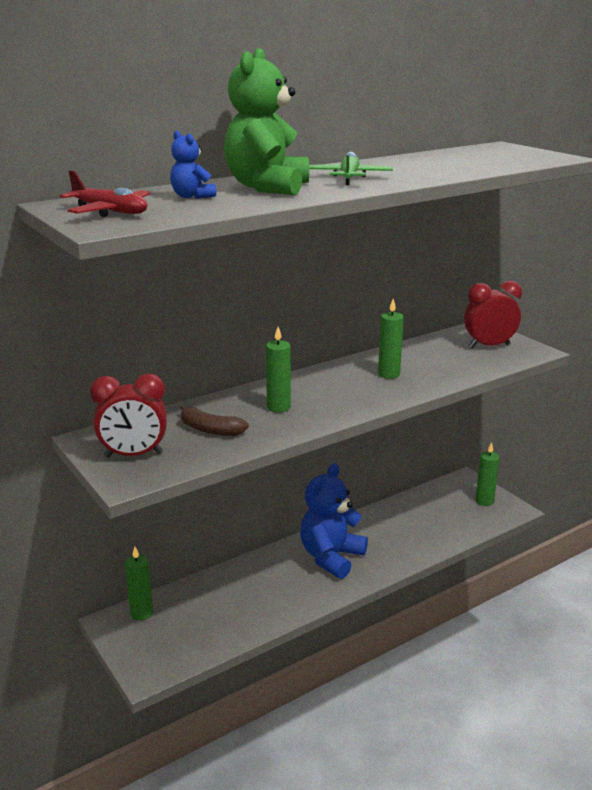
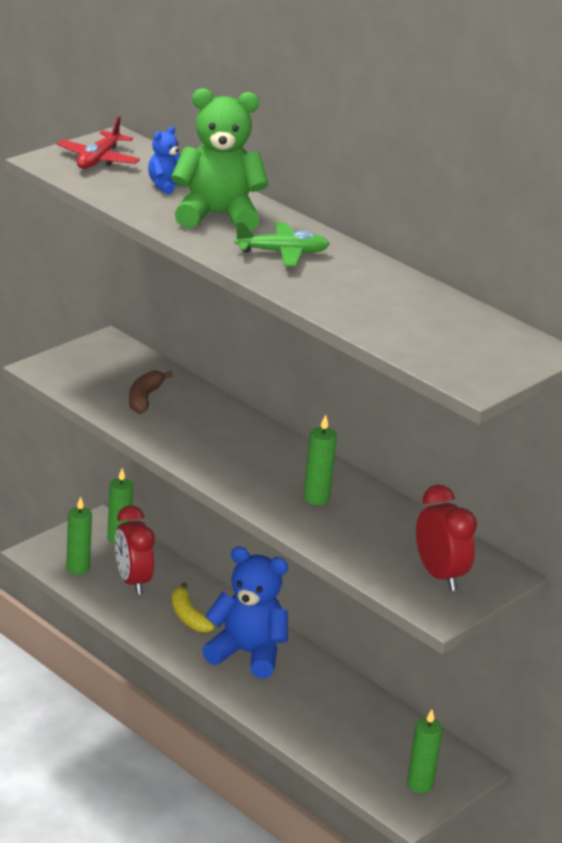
camera: 75 degrees right, 5 degrees up
red clock [90,373,167,458] -> red clock moved to [115,505,155,595]
green candle [266,327,291,412] -> green candle moved to [66,497,92,575]
none -> yellow banana [172,582,215,633]

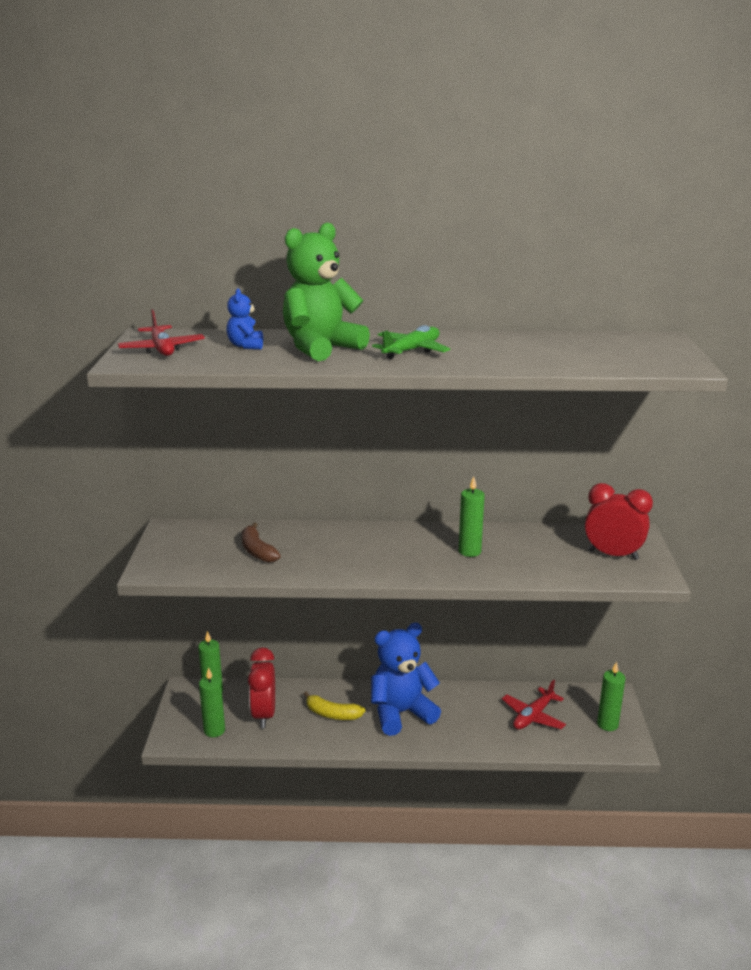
camera: 40 degrees left, 5 degrees down
red clock [115,505,155,595] -> red clock turned 60 degrees clockwise [248,647,275,728]
none -> red plane [502,680,566,729]

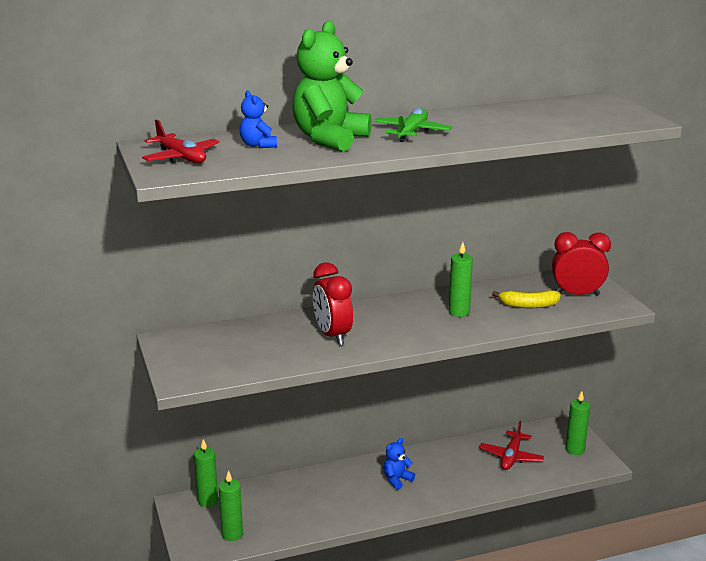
camera: 20 degrees left, 0 degrees up
brown banana [242,523,281,563] -> none
red clock [248,647,275,728] -> red clock moved to [313,262,353,345]
yellow banana [303,691,365,720] -> yellow banana moved to [492,290,561,308]
blue teddy bear [371,623,441,736] -> blue teddy bear [383,438,415,490], size x0.47

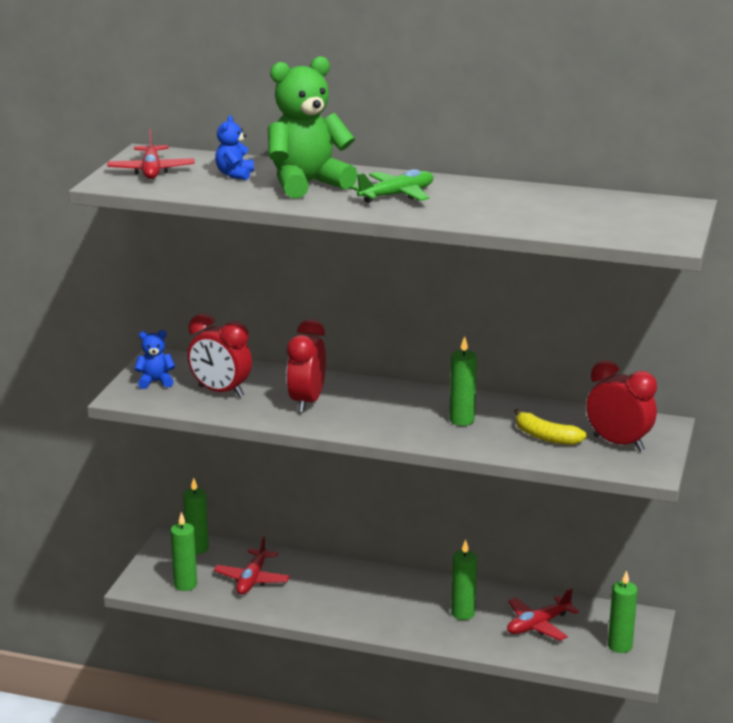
camera: 35 degrees right, 0 degrees up
blue teddy bear [383,438,415,490] -> blue teddy bear moved to [134,330,175,389]
none -> red clock [187,314,252,398]
none -> red plane [214,536,290,595]
none -> green candle [451,539,477,620]

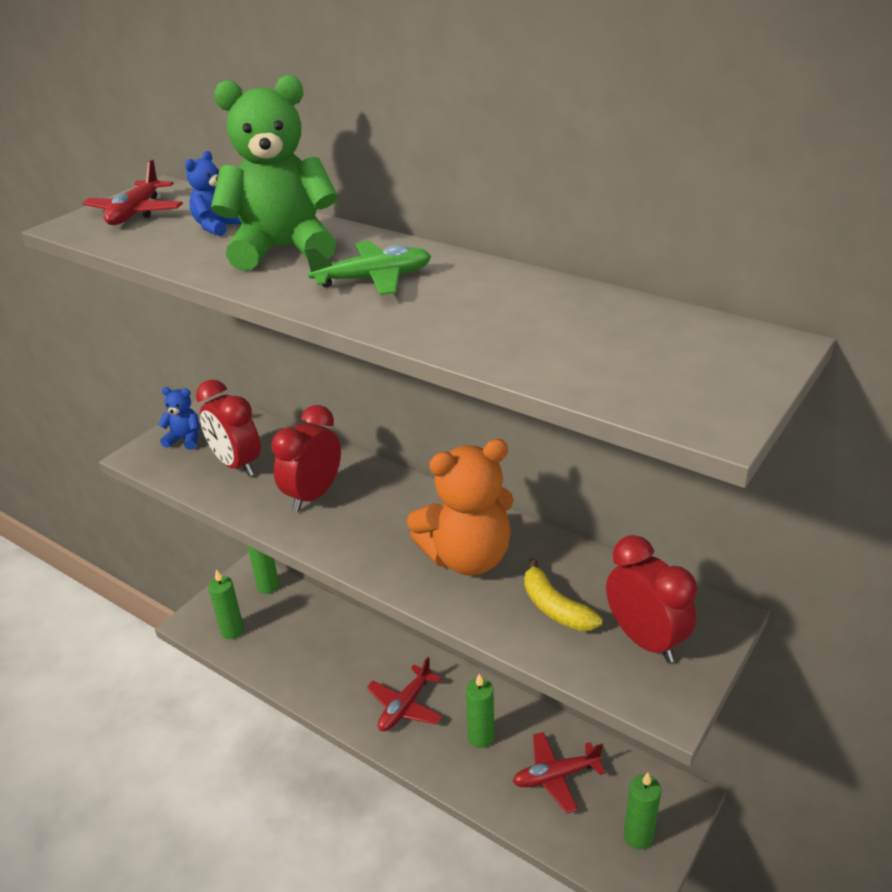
camera: 20 degrees right, 10 degrees up
red plane [214,536,290,595] -> red plane moved to [367,657,443,731]
green candle [450,336,477,426] -> orange teddy bear [407,439,514,576]

